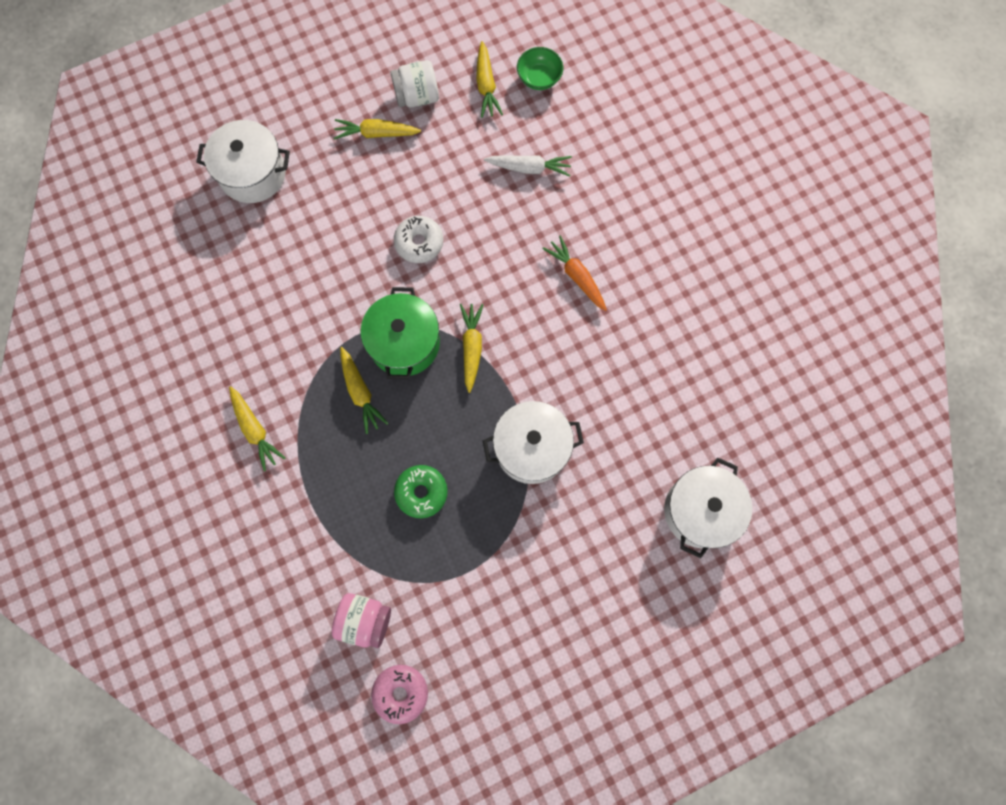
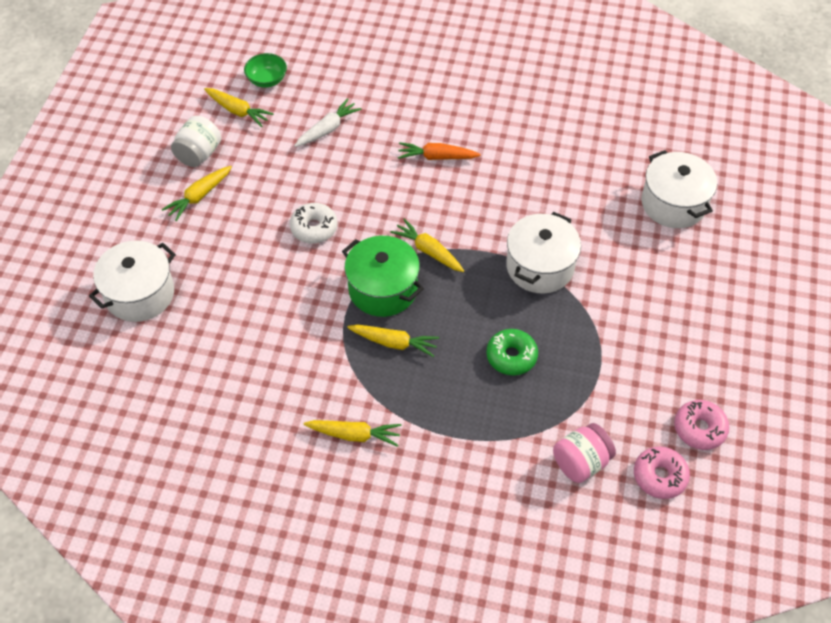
camera: 50 degrees left, 20 degrees down
none -> pink donut [674,400,729,450]

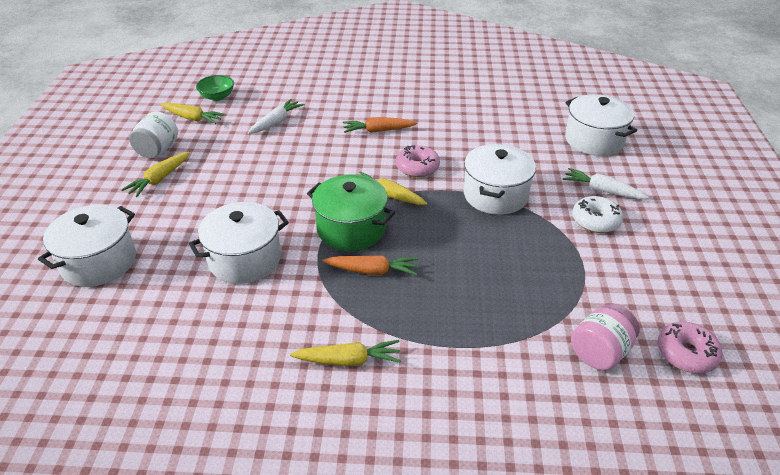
camera: 10 degrees left, 15 degrees down
white donut [290,203,338,243] -> white donut moved to [572,196,623,233]
yellow carrot [347,325,439,357] -> orange carrot [322,255,418,276]
green donut [486,329,538,375] -> none
pink donut [674,400,729,450] -> pink donut moved to [396,145,440,177]
none -> white pot [189,202,289,284]
none -> white carrot [563,168,649,199]

